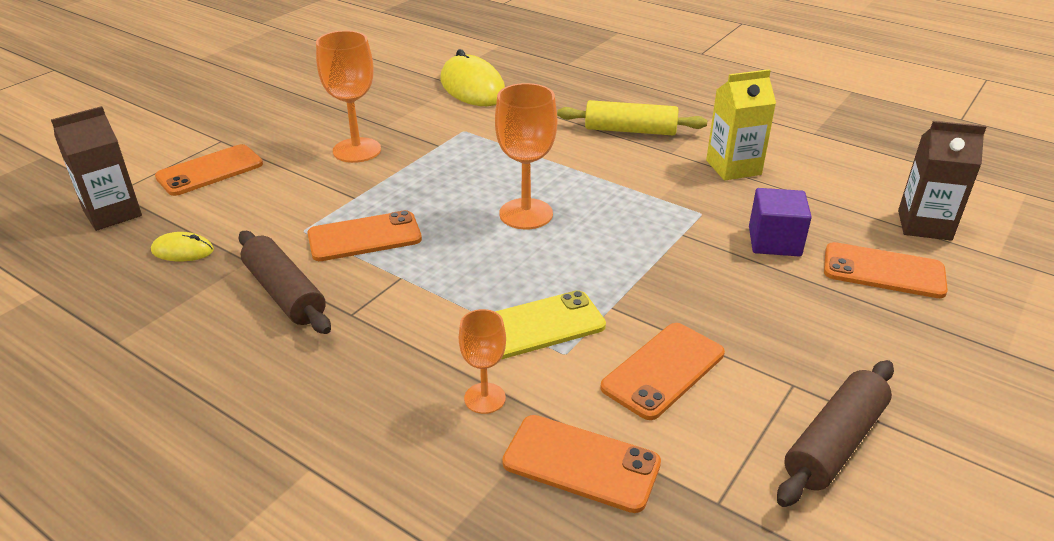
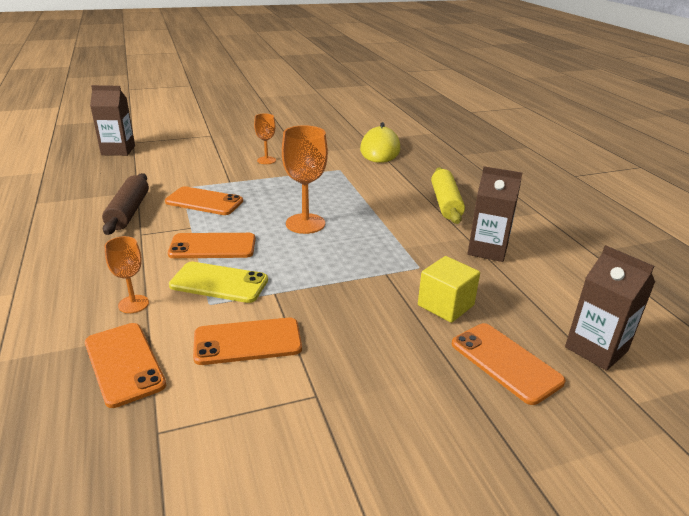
camera: 35 degrees right, 5 degrees down
yellow mouse [151,232,214,261] -> none
orange phone [155,144,263,196] -> orange phone moved to [168,233,255,258]
orange goblet [316,31,381,163] -> orange goblet [254,113,276,164], size x0.59
yellow rolling pin [557,100,707,135] -> yellow rolling pin turned 45 degrees clockwise [431,167,465,224]
yellow carton [706,69,776,180] -> brown carton [467,166,522,262]
purple cube [749,188,812,256] -> yellow cube [418,256,480,323]
brown rolling pin [777,360,894,507] -> none

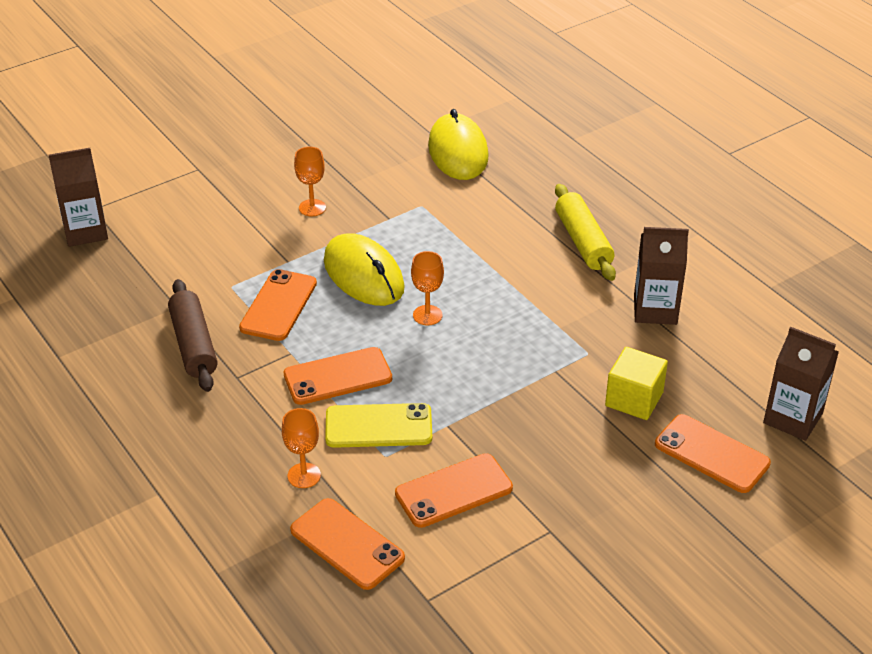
camera: 15 degrees left, 10 degrees up
orange phone [165,186,243,215] -> orange phone turned 75 degrees counterclockwise [239,269,317,341]
orange goblet [282,125,328,234] -> orange goblet [411,251,444,325], size x0.59
none -> yellow mouse [324,234,405,306]

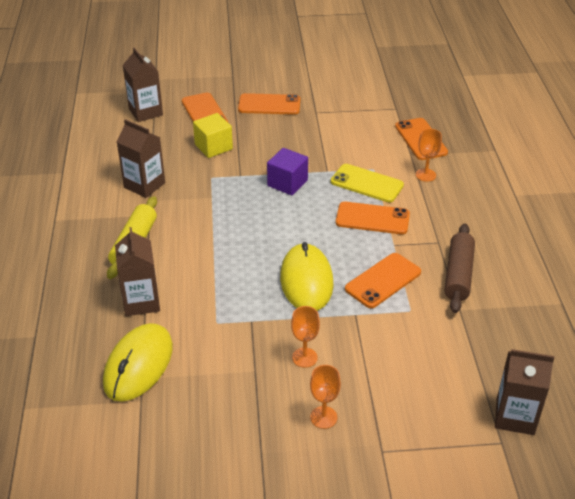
camera: 150 degrees left, 0 degrees up
orange phone [395,453,513,528] -> orange phone moved to [238,93,300,115]
orange goblet [411,251,444,325] -> orange goblet moved to [310,365,341,429]
none -> brown carton [115,227,160,316]
none -> purple cube [267,148,308,195]

